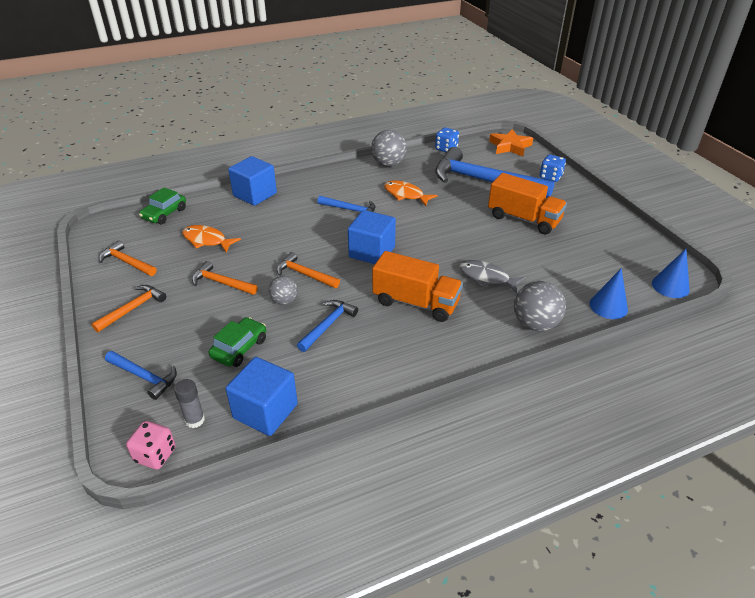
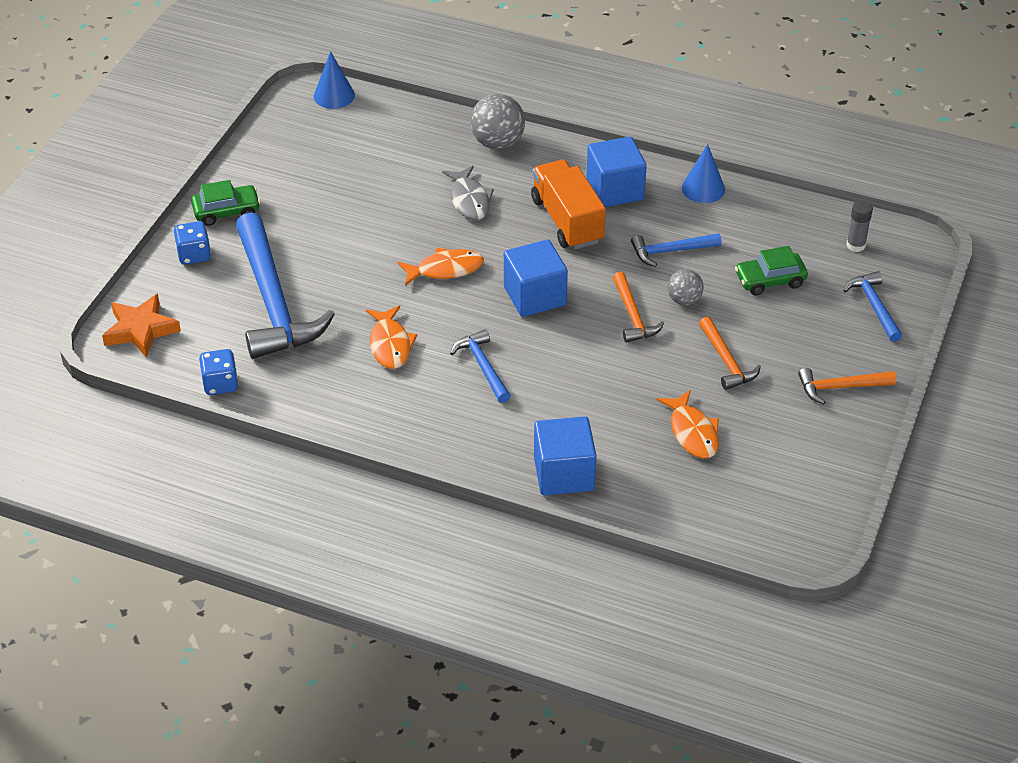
camera: 135 degrees left, 5 degrees up
orange hammer [99,240,157,276] -> none
pink dice [126,421,176,470] -> none
green car [139,188,186,224] -> green car moved to [191,180,260,226]
blue cube [226,357,298,436] -> blue cube moved to [586,137,647,207]
grey ball [371,130,407,167] -> none
orange truck [488,173,567,235] -> none
blue cone [590,268,628,319] -> blue cone moved to [682,144,725,203]
none -> orange fish [398,248,484,286]

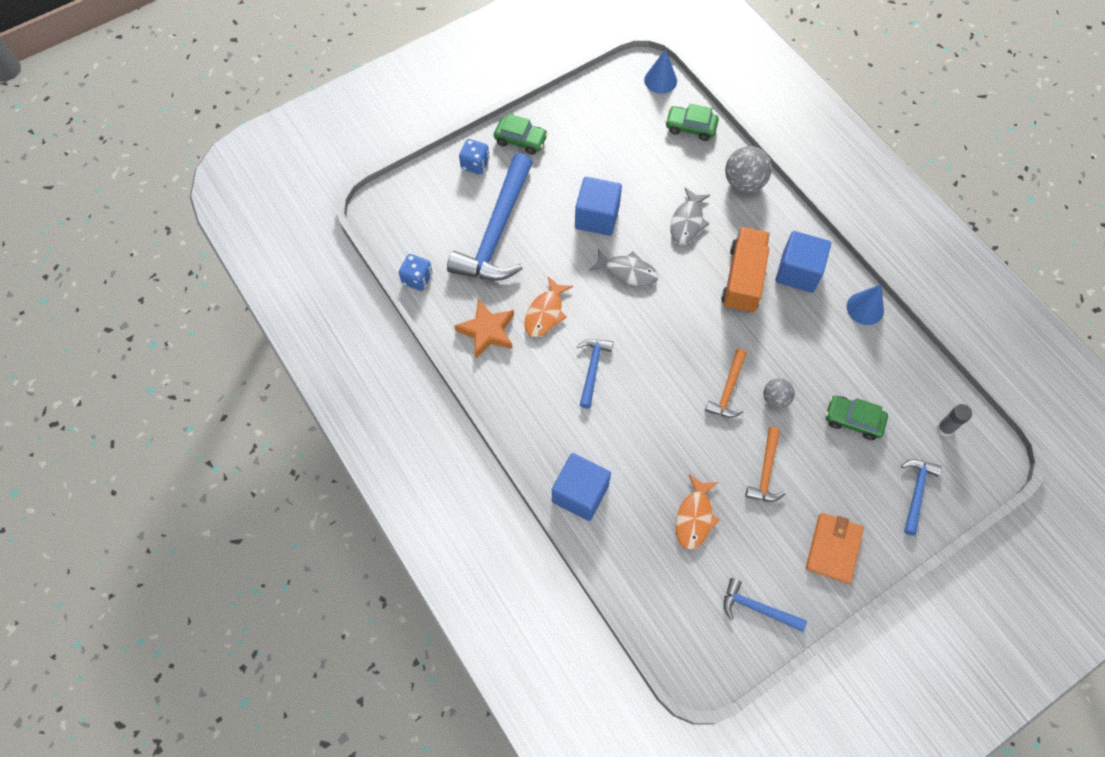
camera: 35 degrees right, 20 degrees up
orange star [102,294,181,358] -> orange star moved to [454,299,514,358]
orange fish [398,248,484,286] -> grey fish [589,248,658,286]
blue cube [504,240,568,317] -> blue cube moved to [575,177,622,236]
blue hammer [631,233,721,267] -> blue hammer moved to [724,578,807,632]
orange hammer [798,368,896,404] -> orange wallet [806,513,864,584]
none -> green car [665,104,719,141]

